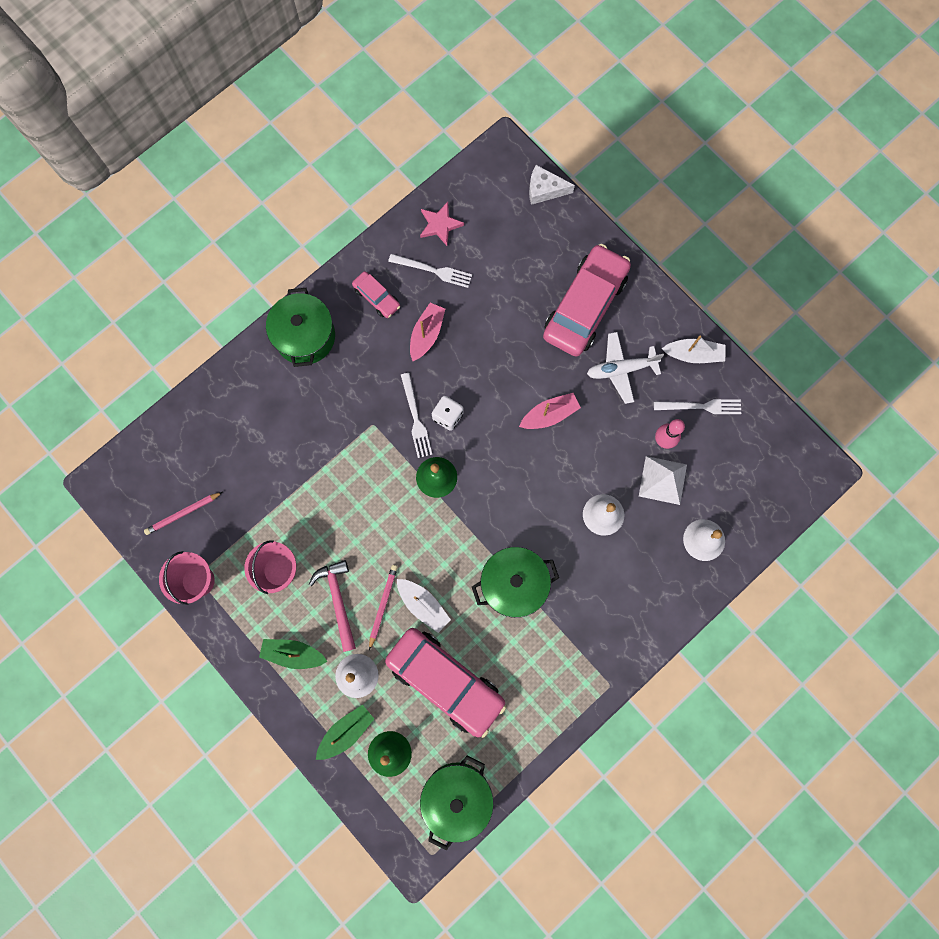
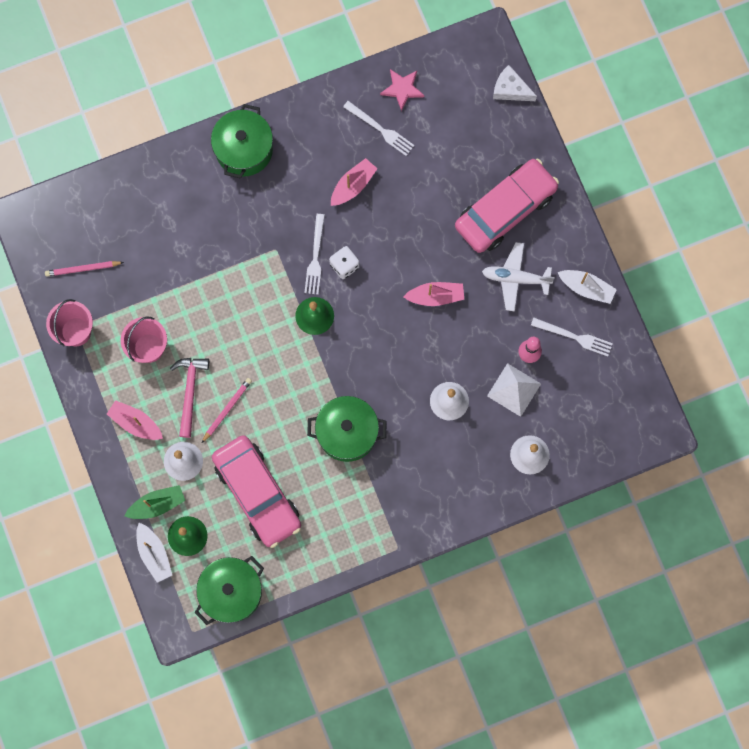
camera: 20 degrees right, 0 degrees up
green boat [259,639,328,669] -> pink boat [107,400,163,440]
pink car [352,271,400,318] -> none
white boat [397,579,451,633] -> white boat moved to [136,523,172,583]

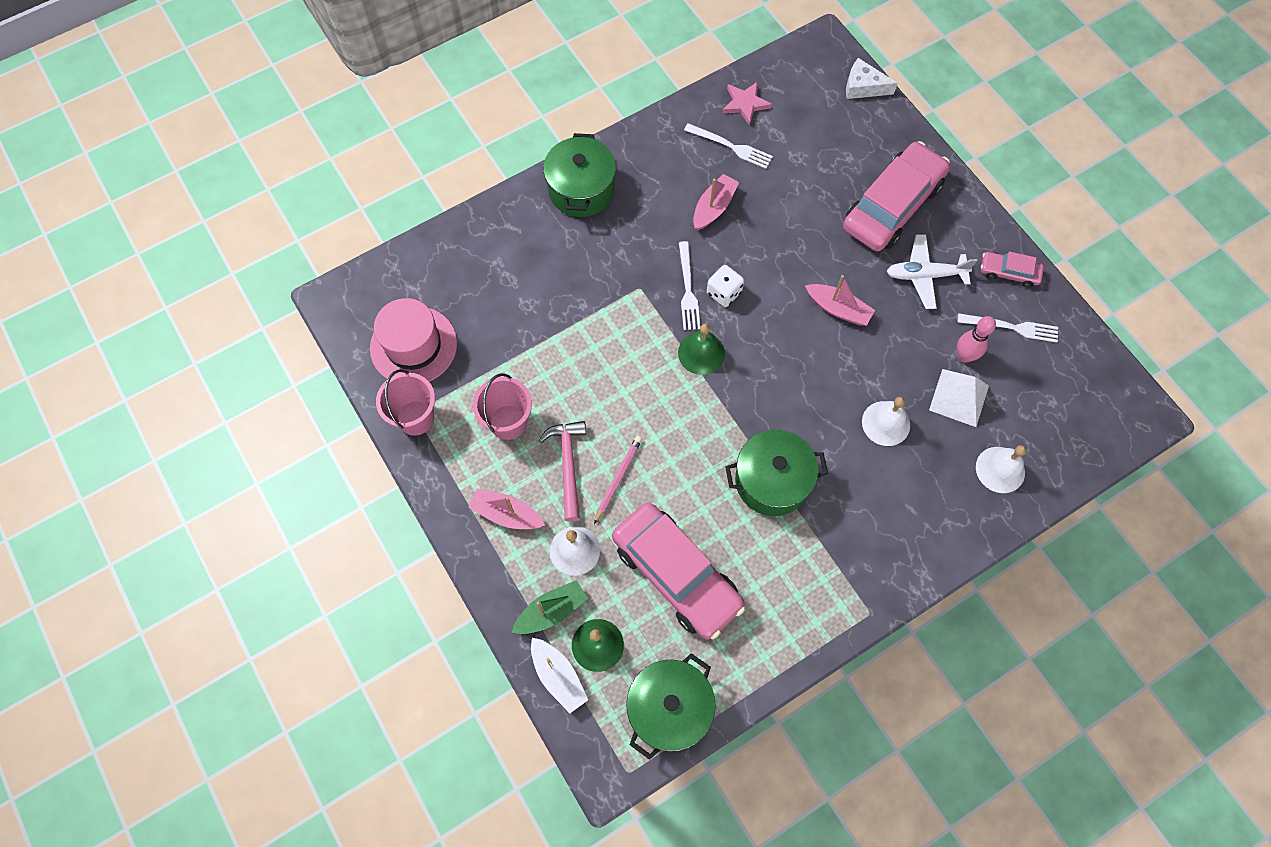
camera: 10 degrees left, 10 degrees down
pink pencil [45,261,124,277] -> pink hat [370,298,457,382]
pink boat [403,282,465,306] -> pink boat turned 45 degrees clockwise [805,275,875,326]
white boat [558,270,617,304] -> pink car [981,251,1044,288]

